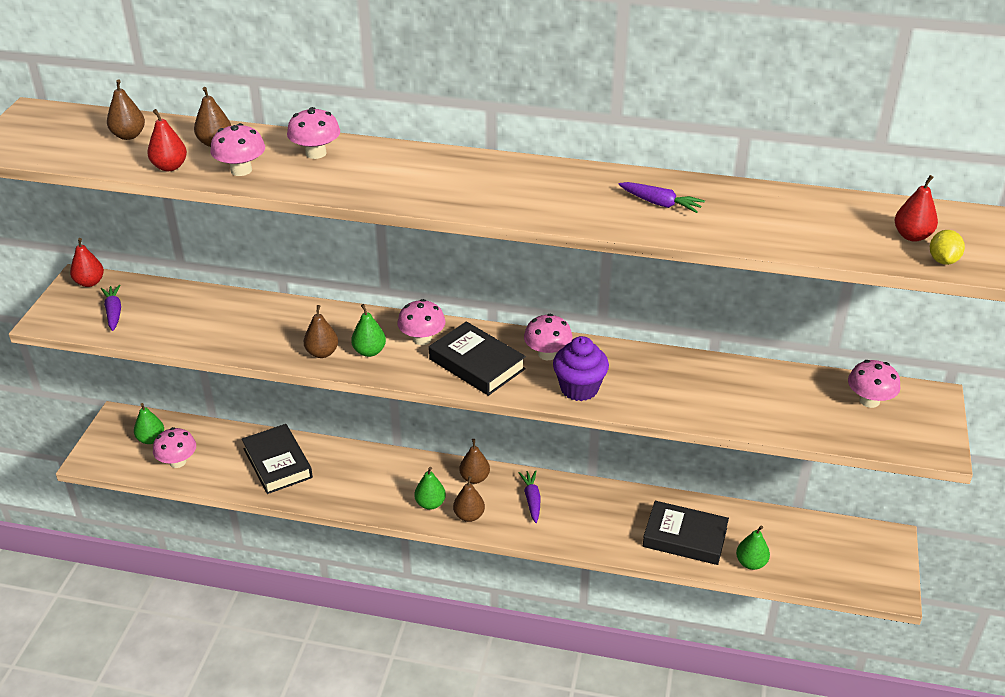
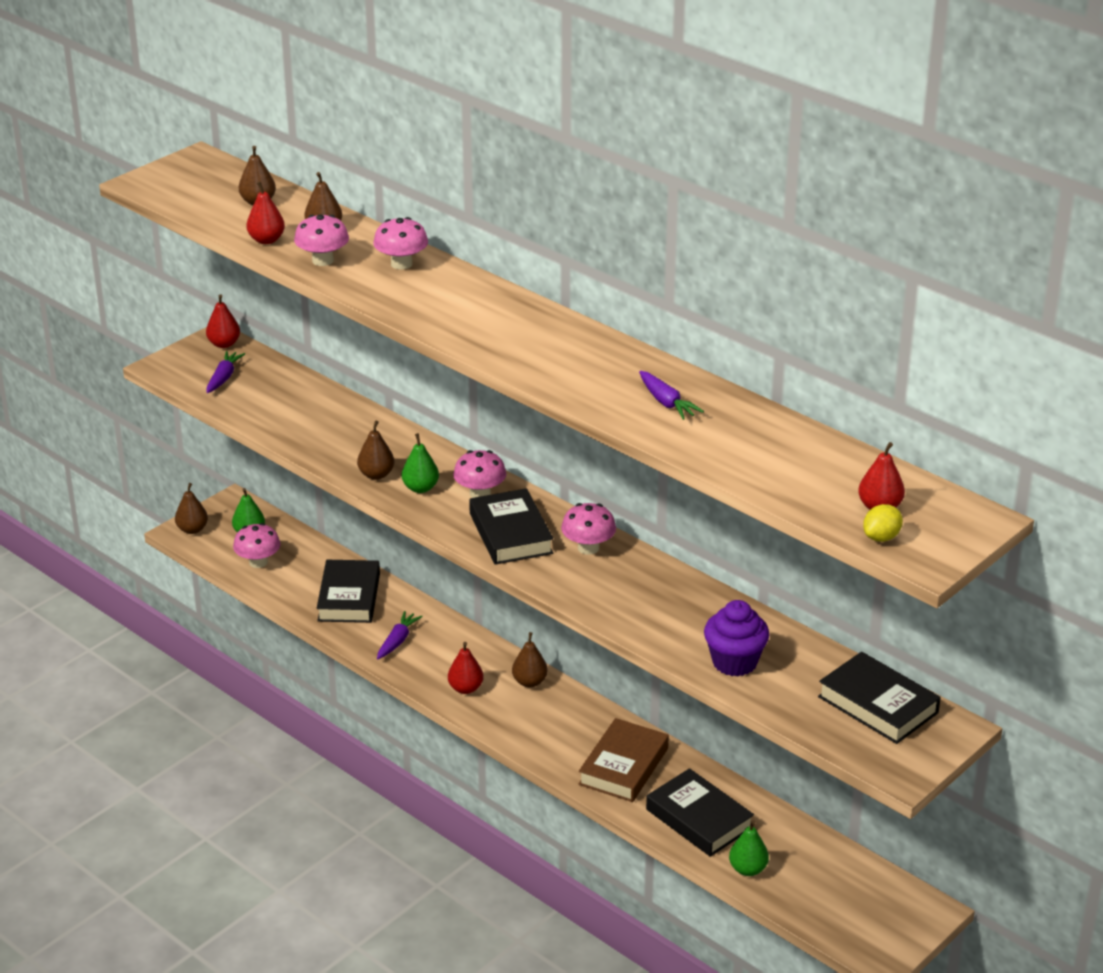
camera: 30 degrees right, 5 degrees down
green pear [414,467,446,510] -> red pear [448,642,483,694]
brown pear [453,476,485,522] -> brown pear moved to [175,483,208,534]
purple carrot [518,470,541,523] -> purple carrot moved to [377,611,423,659]
purple cupcake [553,336,609,401] -> purple cupcake moved to [704,600,769,677]
pink mushroom [848,360,900,408] -> black book [818,652,941,744]
none -> brown book [579,718,669,802]

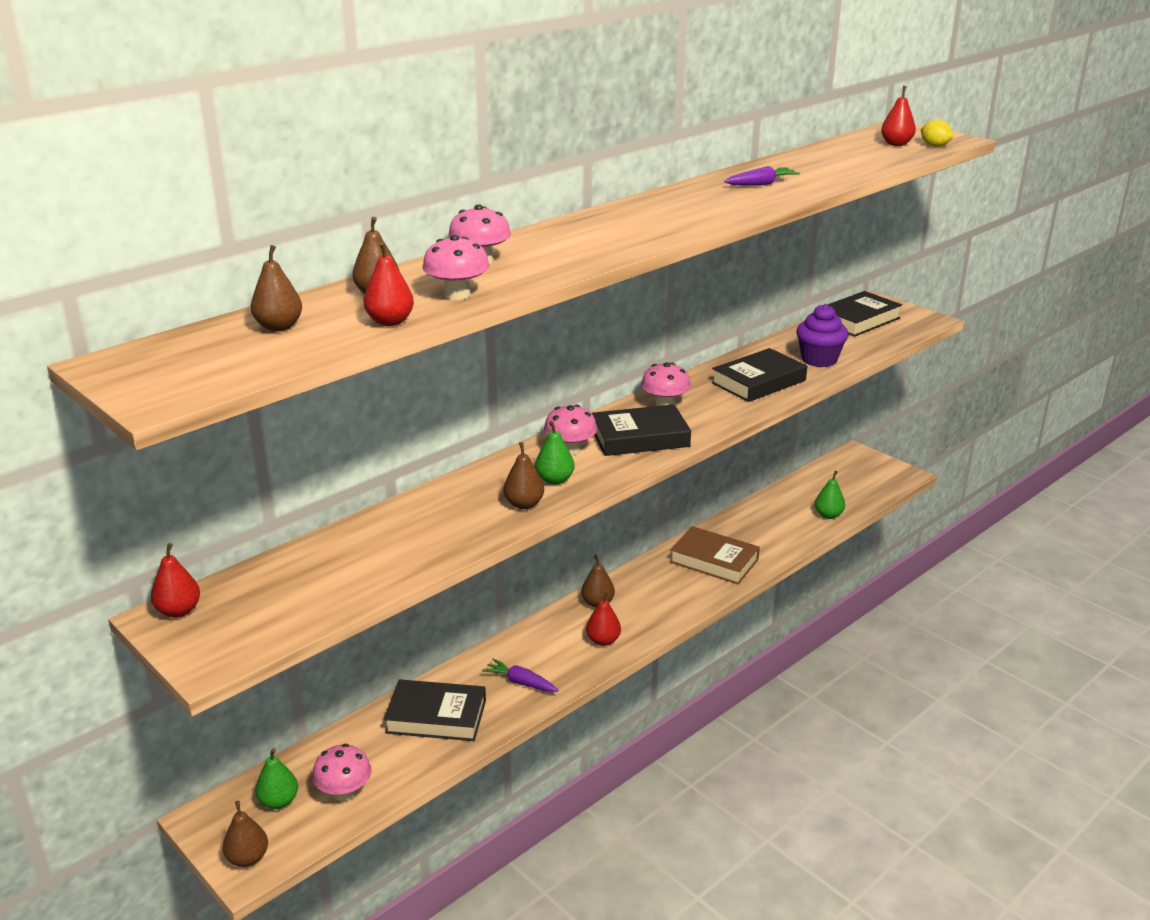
camera: 85 degrees left, 5 degrees down
purple carrot [206,351,245,393] -> none
black book [646,768,754,857] -> black book moved to [711,348,807,402]

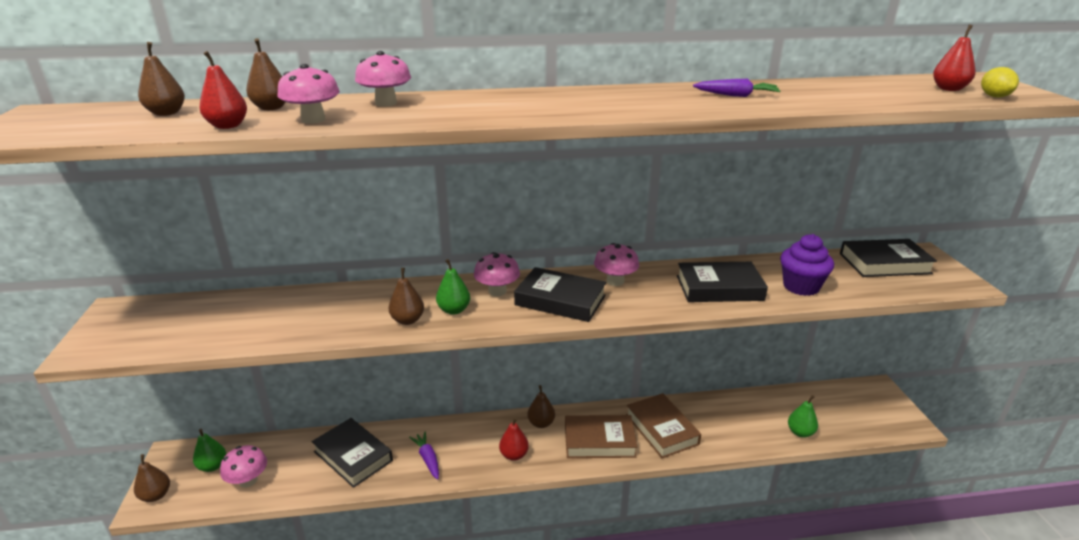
camera: 35 degrees right, 0 degrees up
red pear [151,543,200,618] -> none
none -> brown book [565,415,637,458]

